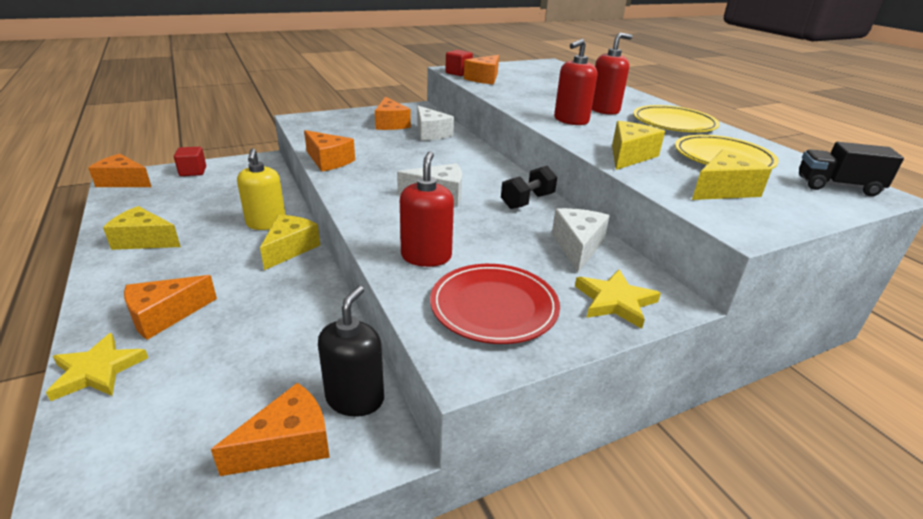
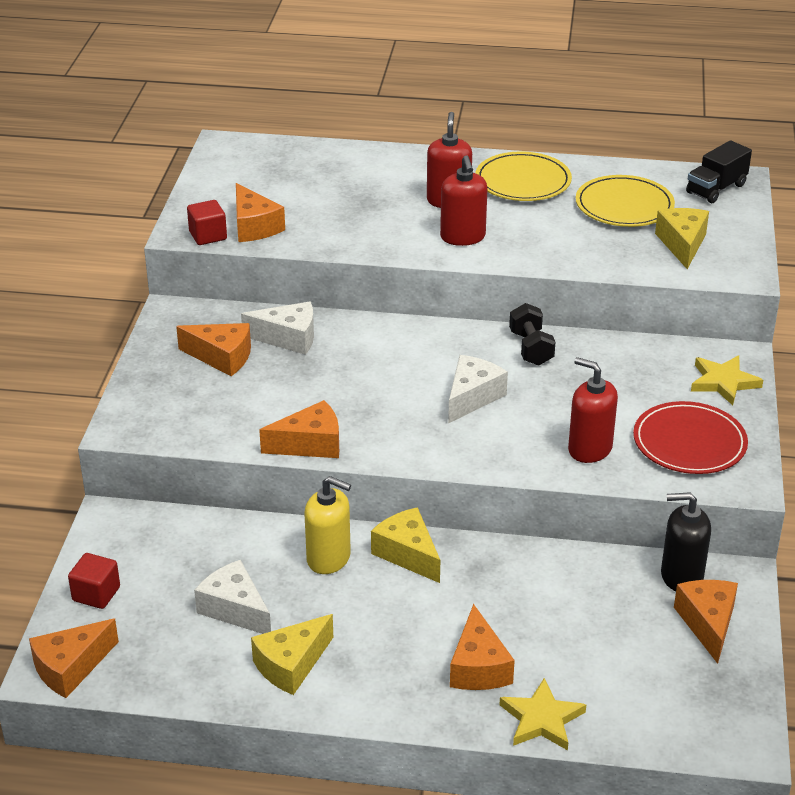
camera: 55 degrees left, 5 degrees up
black soap dispenser [318,286,384,417] -> black soap dispenser turned 45 degrees counterclockwise [661,492,711,591]
white cheese [552,208,610,273] -> white cheese moved to [194,560,271,634]
yellow cheese [612,121,665,170] -> none

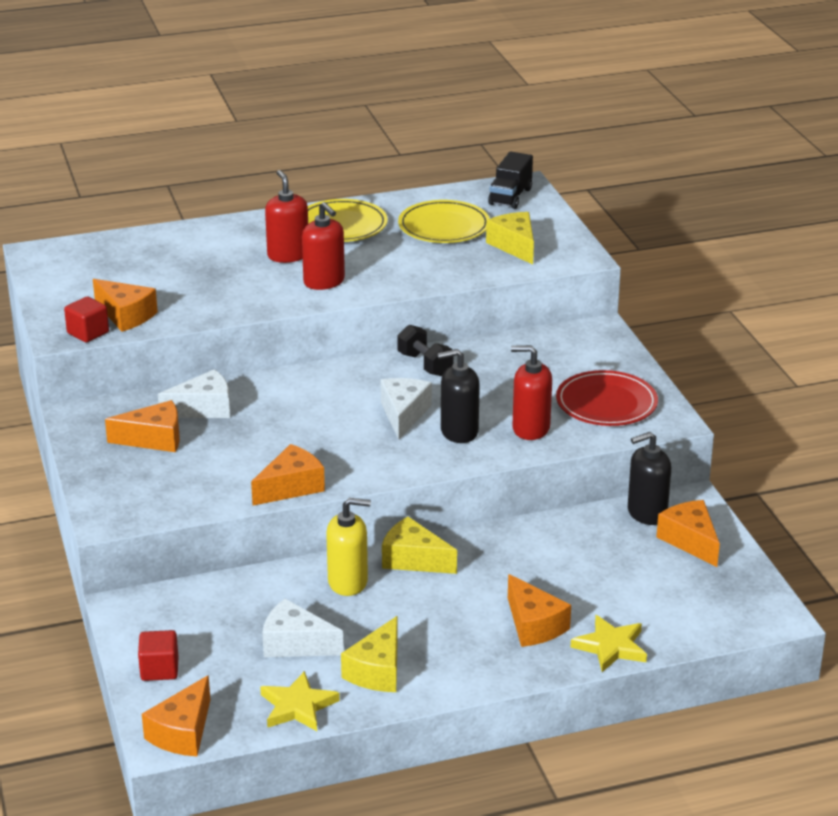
camera: 25 degrees left, 5 degrees down
yellow star [691,355,763,405] -> yellow star moved to [260,671,340,731]
none -> black soap dispenser [437,349,480,443]

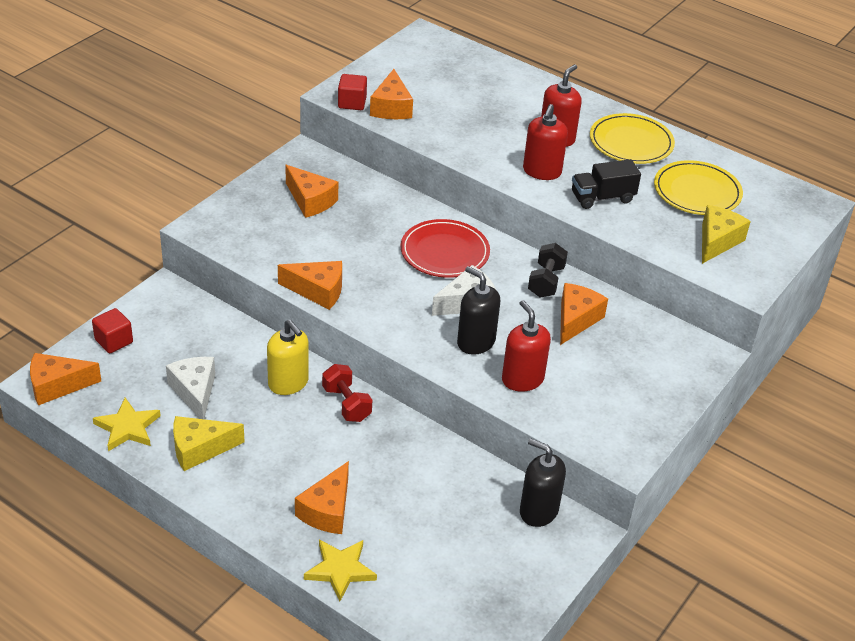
camera: 50 degrees right, 10 degrees up
white cheese [158,369,230,418] -> none
yellow cheese [382,517,457,574] -> red dumbbell [322,364,372,422]
black truck [488,152,533,209] -> black truck moved to [572,159,641,209]
red plate [556,370,658,426] -> red plate moved to [401,219,490,278]
orange cheese [656,500,720,567] -> orange cheese moved to [560,283,608,345]

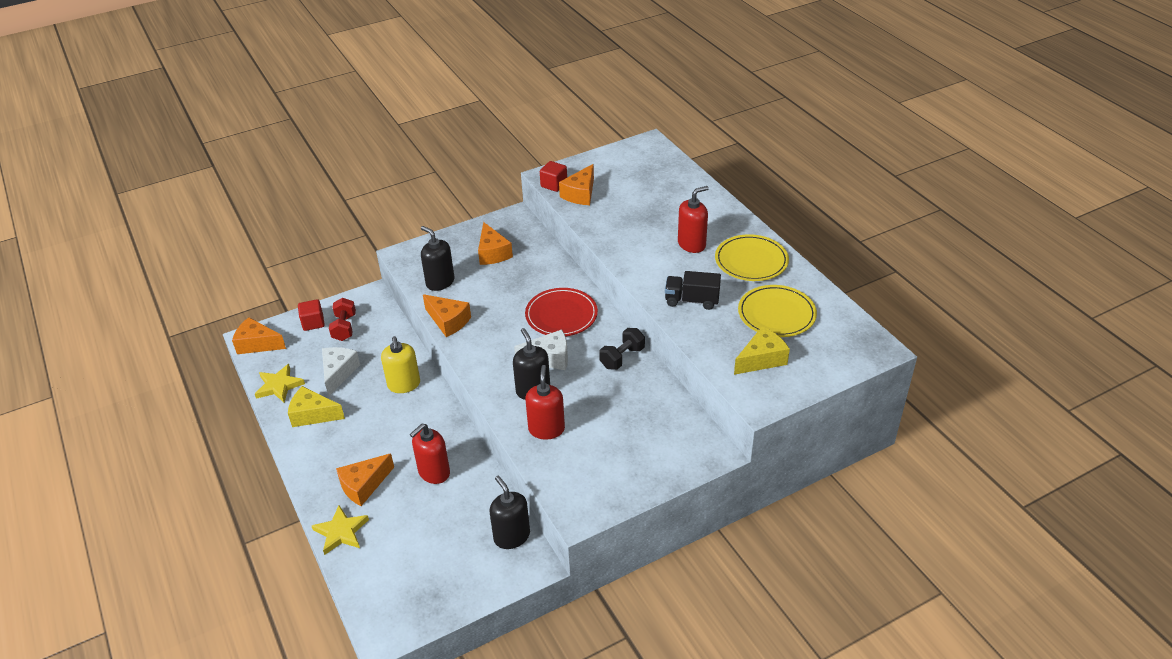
camera: 30 degrees right, 0 degrees up
red dumbbell [322,364,372,422] -> red dumbbell moved to [329,298,356,341]
red soap dispenser [523,104,568,180] -> red soap dispenser moved to [410,424,450,484]
orange cheese [560,283,608,345] -> none
none -> black soap dispenser [421,226,455,291]

